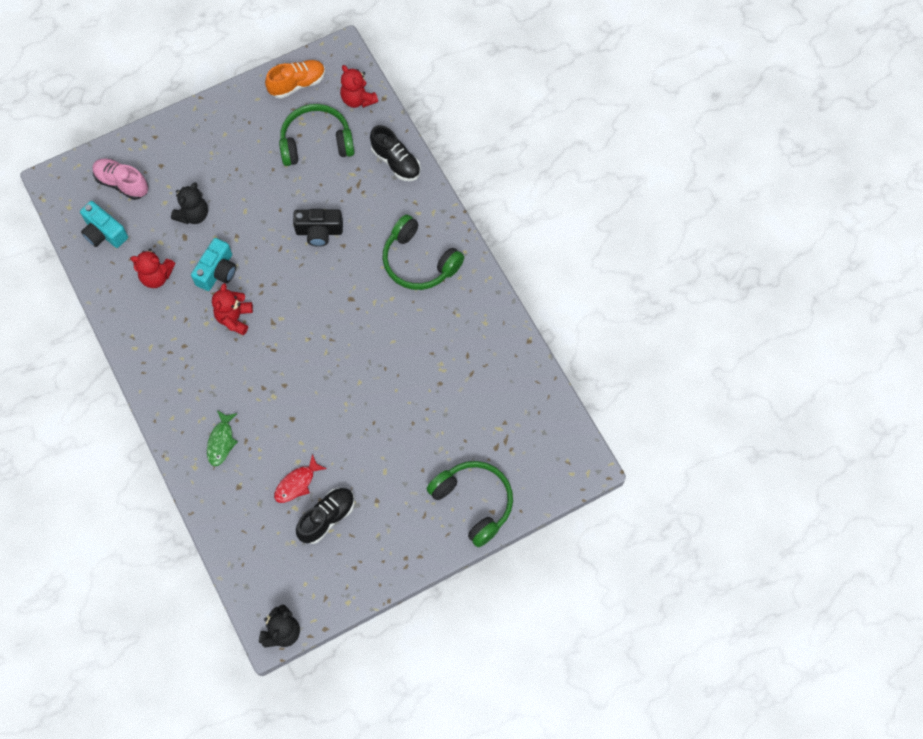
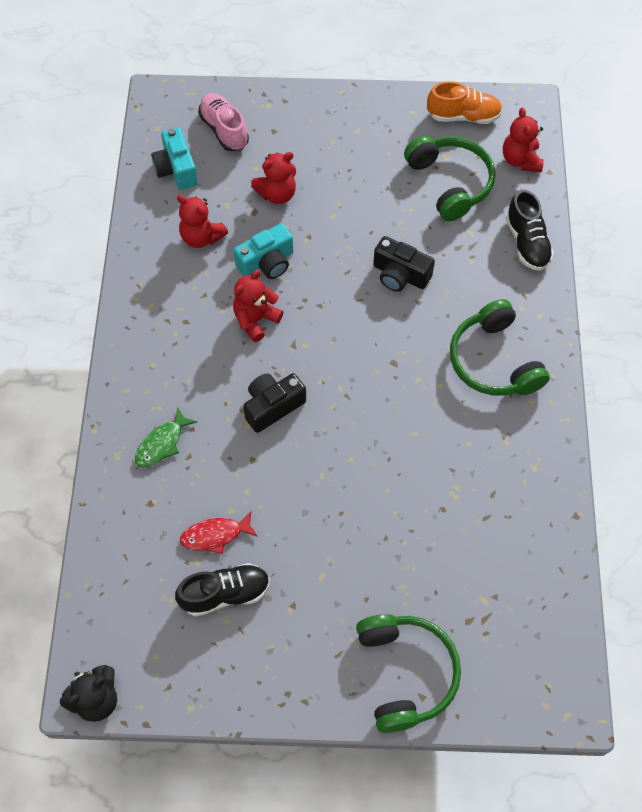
camera: 30 degrees right, 5 degrees down
black teddy bear [171,182,208,224] -> red teddy bear [251,152,296,204]
green headphones [279,104,355,166] -> green headphones turned 45 degrees clockwise [404,136,495,221]
none -> black camera [243,373,306,433]

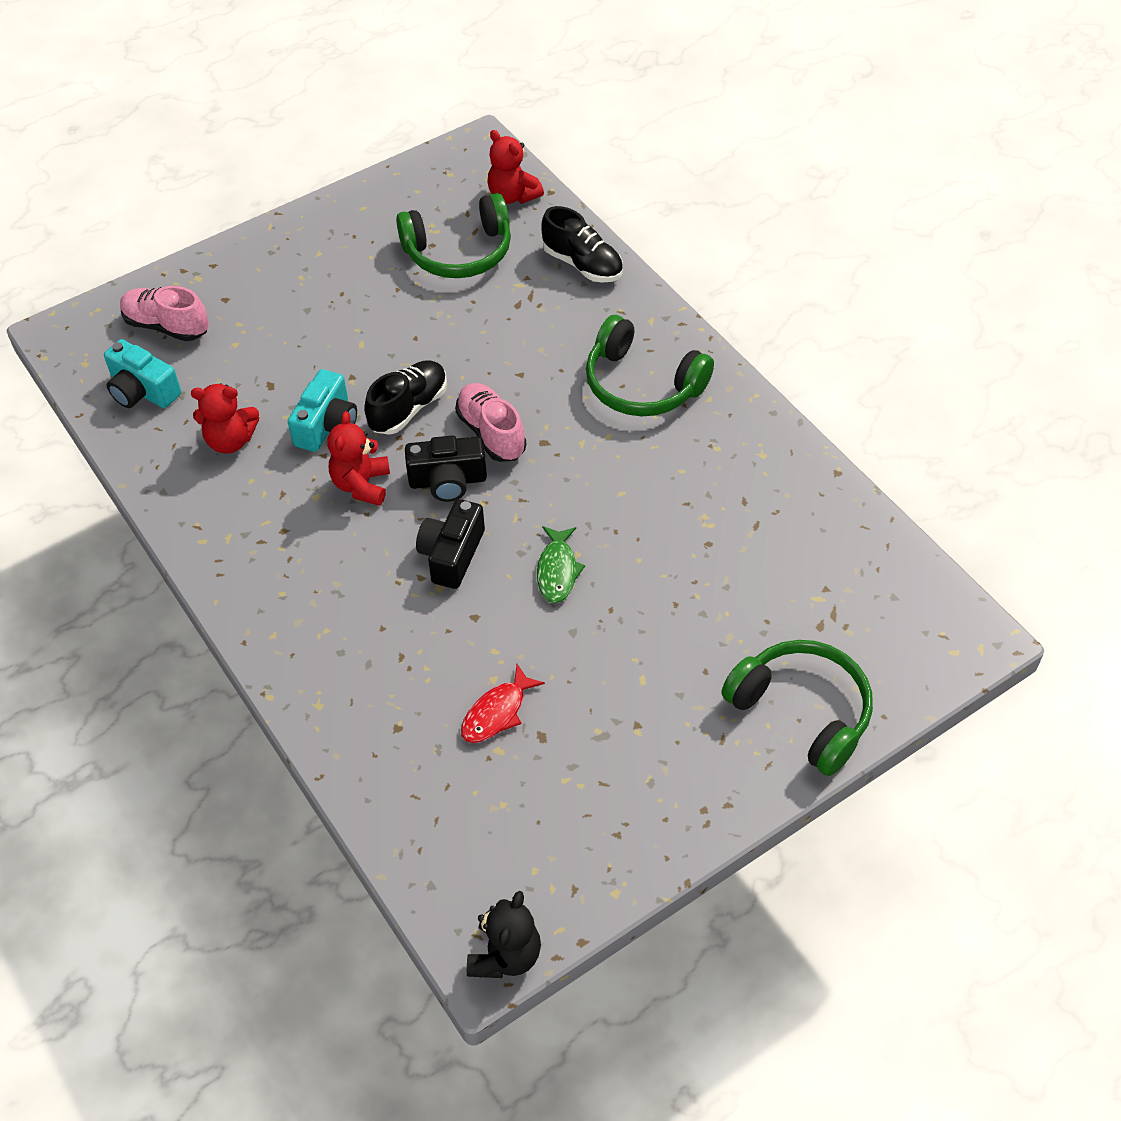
camera: 35 degrees left, 10 degrees down
green fish [135,406,197,468] -> green fish moved to [537,526,585,603]
black shoe [175,563,270,617] -> black shoe moved to [364,360,447,435]
red teddy bear [251,152,296,204] -> none
black camera [373,236,435,292] -> black camera moved to [405,435,487,502]
green headphones [404,136,495,221] -> green headphones turned 135 degrees clockwise [396,193,511,278]
orange shoe [427,81,502,124] -> none
none -> pink shoe [455,383,526,462]

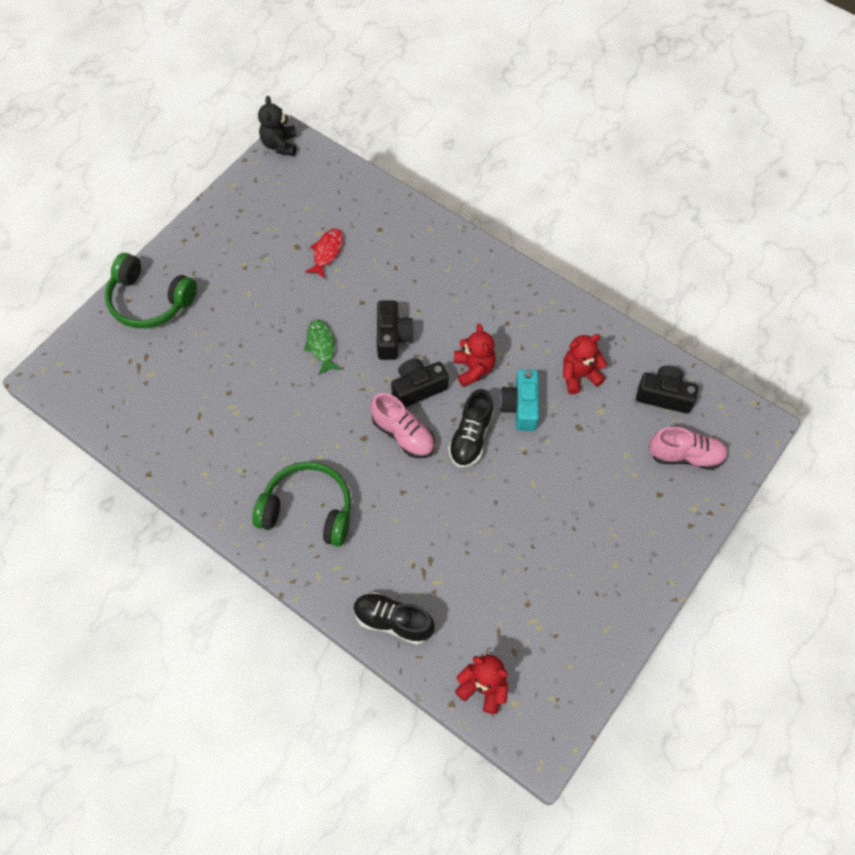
camera: 160 degrees right, 10 degrees up
turquoise camera [104,339,181,408] -> black camera [636,366,699,414]
green headphones [396,193,511,278] -> none

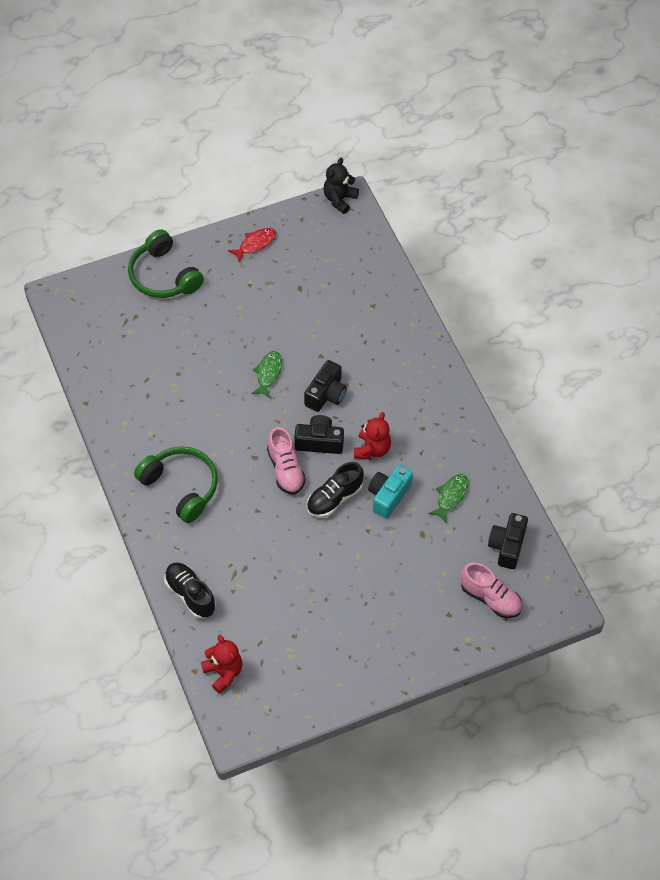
camera: 30 degrees right, 5 degrees down
red fish [305,228,343,278] -> red fish moved to [228,228,276,263]
red teddy bear [563,334,607,394] -> green fish [428,474,468,523]
black camera [636,366,699,414] -> black camera turned 120 degrees counterclockwise [488,513,528,569]

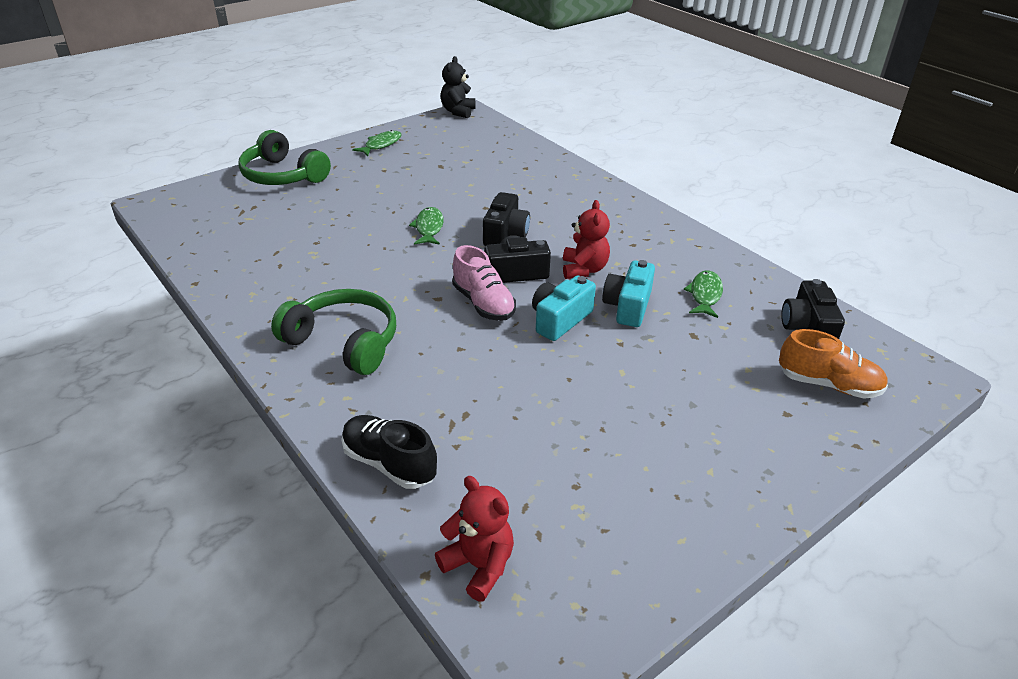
camera: 15 degrees left, 20 degrees down
red fish [228,228,276,263] -> green fish [352,130,401,156]
black shoe [307,462,364,518] -> turquoise camera [532,275,596,341]
pink shoe [461,563,522,618] -> orange shoe [779,329,888,399]

